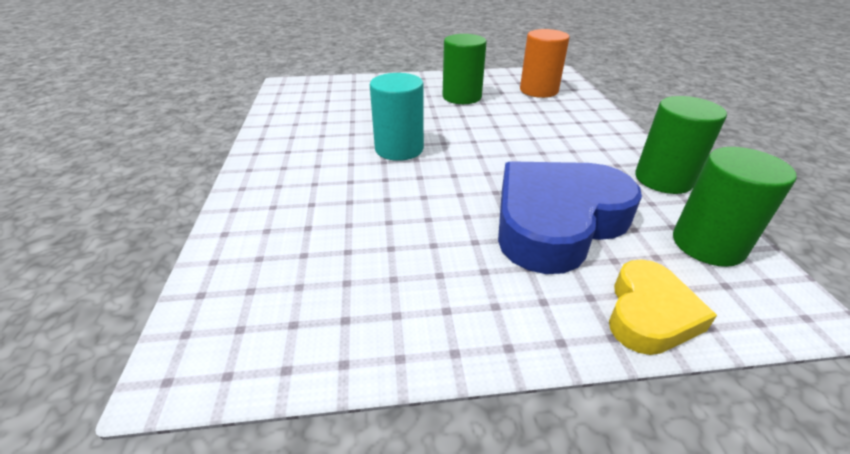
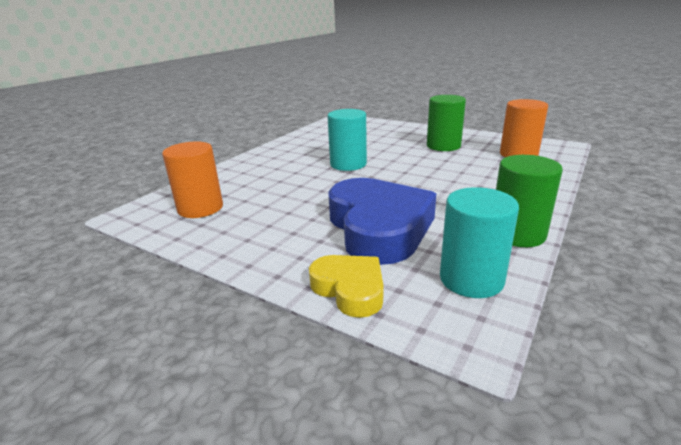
camera: 40 degrees right, 10 degrees down
blue heart [498,161,642,274] -> blue heart turned 75 degrees clockwise [328,178,436,265]
yellow heart [609,260,717,355] -> yellow heart turned 105 degrees counterclockwise [309,255,384,318]
green cylinder [673,147,797,267] -> turquoise cylinder [440,187,519,298]
none -> orange cylinder [162,141,223,218]

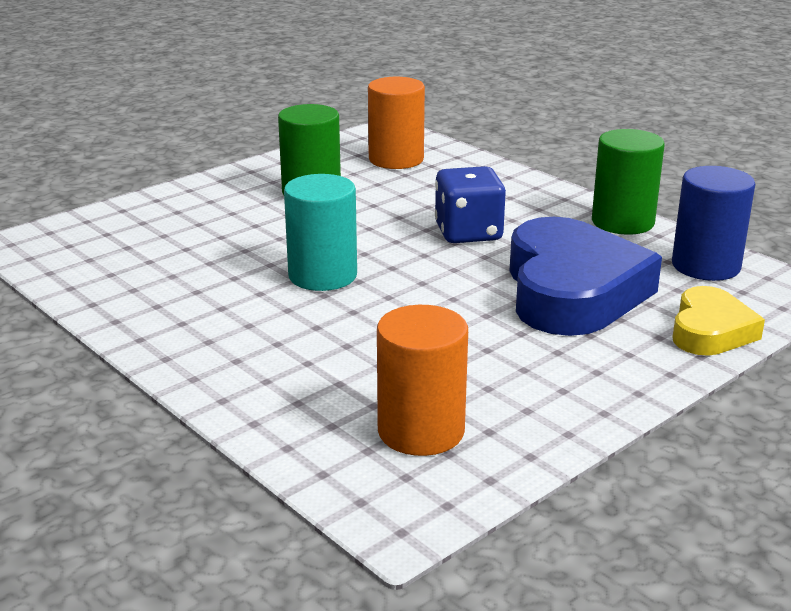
camera: 75 degrees left, 0 degrees up
yellow heart [309,255,384,318] -> yellow heart turned 135 degrees clockwise [673,286,765,356]
blue heart [328,178,436,265] -> blue heart turned 90 degrees clockwise [510,217,662,336]
turquoise cylinder [440,187,519,298] -> blue cylinder [672,166,755,281]
none -> blue dice [435,166,506,243]

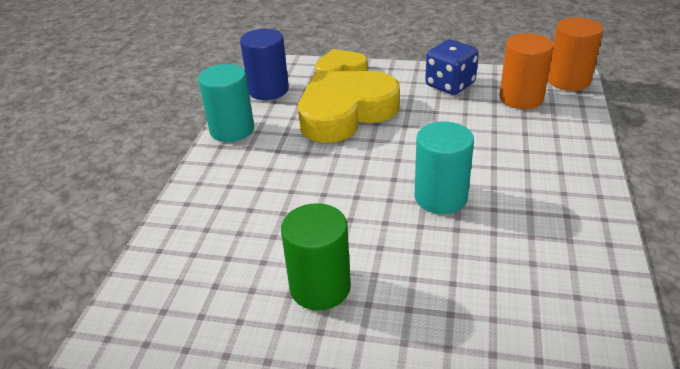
camera: 125 degrees left, 10 degrees up
orange cylinder [368,77,425,169] -> orange cylinder moved to [548,17,603,91]
blue dice [435,166,506,243] -> blue dice moved to [425,39,479,95]
blue heart [510,217,662,336] -> yellow heart [298,71,400,143]
green cylinder [592,129,665,235] -> turquoise cylinder [198,64,254,142]

